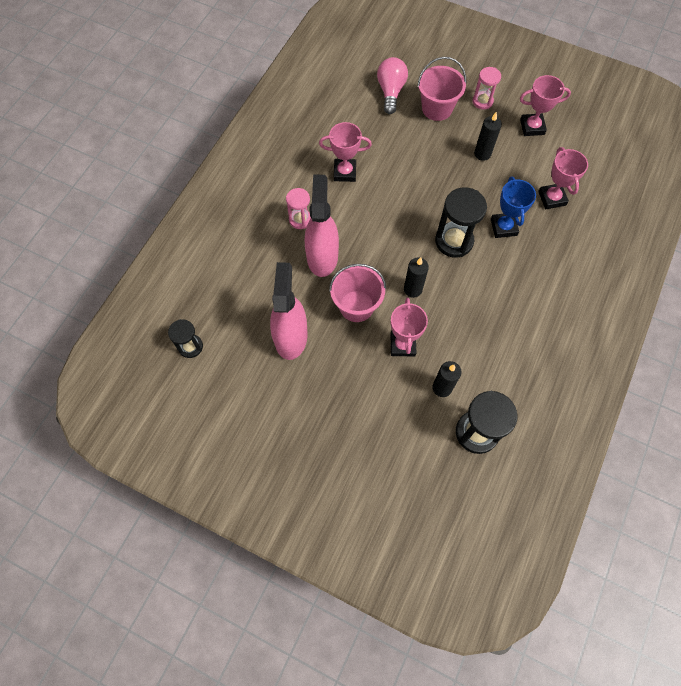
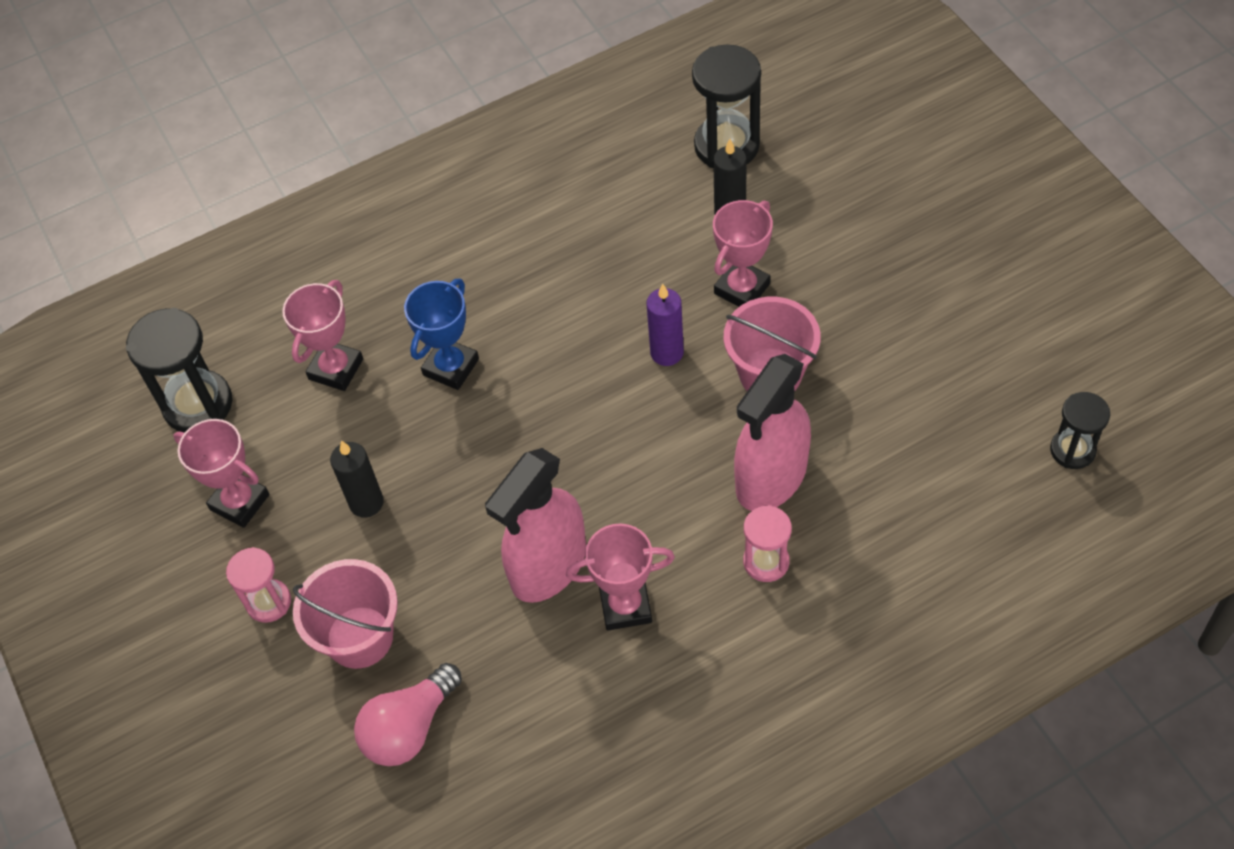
camera: 140 degrees left, 10 degrees down
pink spray bottle [270,262,308,360] -> pink spray bottle moved to [485,448,586,603]
pink trophy [319,122,372,182] -> pink trophy turned 45 degrees counterclockwise [566,524,675,631]
black candle [404,257,429,298] -> purple candle [646,284,684,366]
black hourglass [435,188,487,258] -> black hourglass moved to [126,308,232,433]

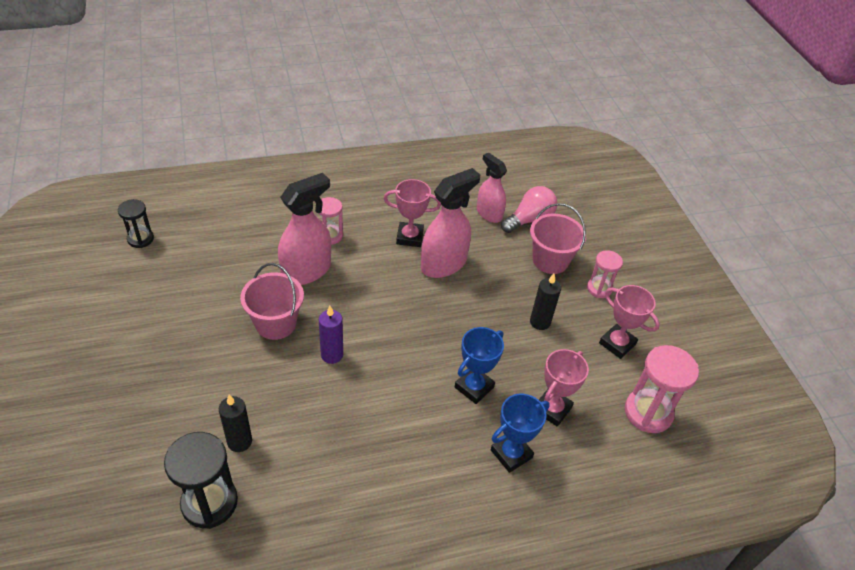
camera: 175 degrees left, 10 degrees down
black hourglass [126,308,232,433] -> pink hourglass [625,345,699,433]
pink trophy [713,200,773,307] -> none
none -> pink spray bottle [477,152,507,223]
none -> blue trophy [491,394,550,473]

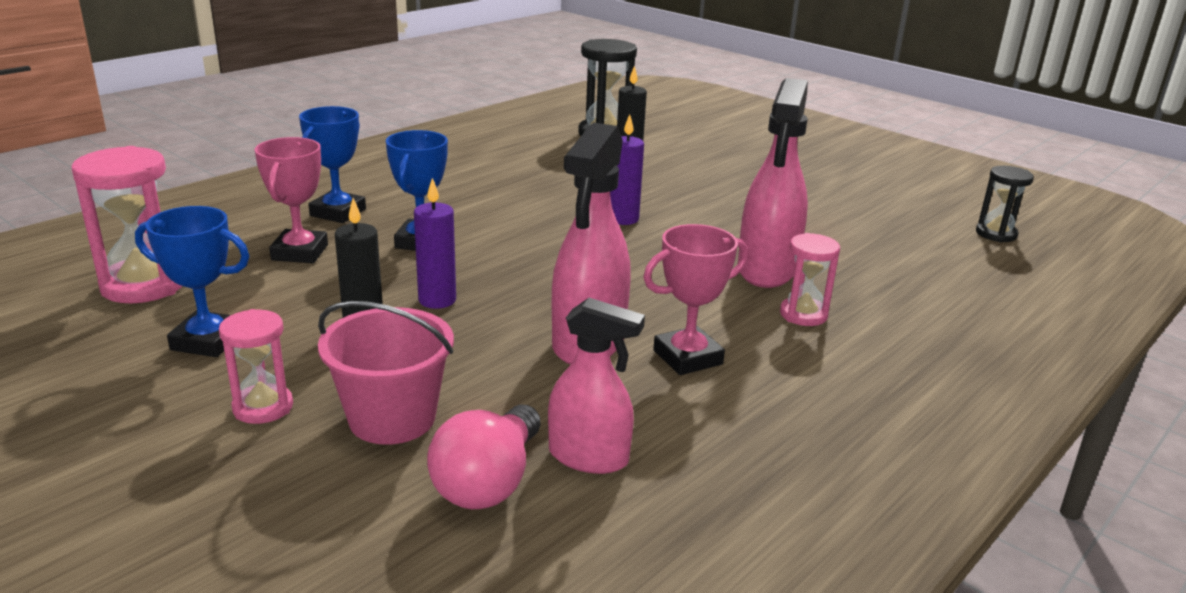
camera: 150 degrees right, 20 degrees down
pink bucket [240,263,304,340] -> none
pink trophy [599,285,660,359] -> blue trophy [135,206,249,357]
none -> purple candle [414,178,456,309]

